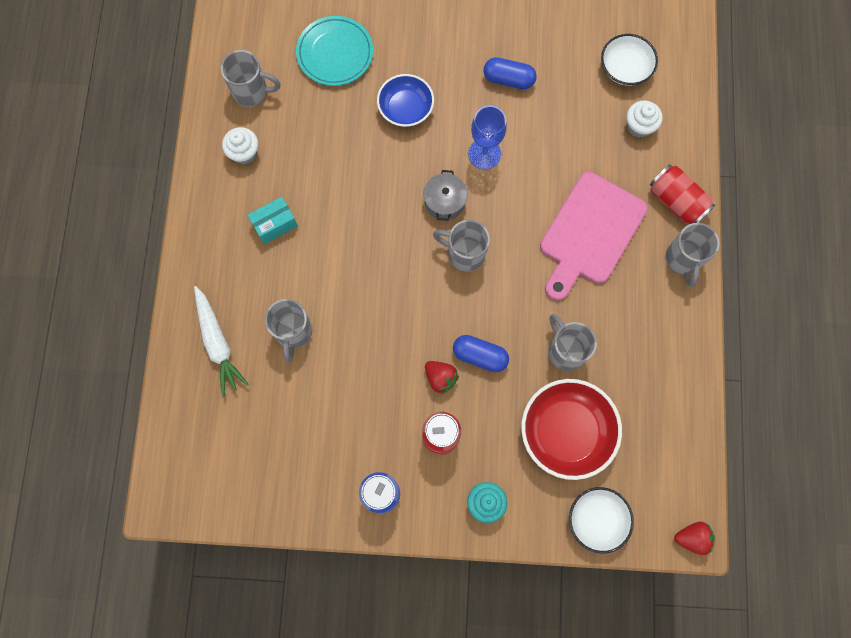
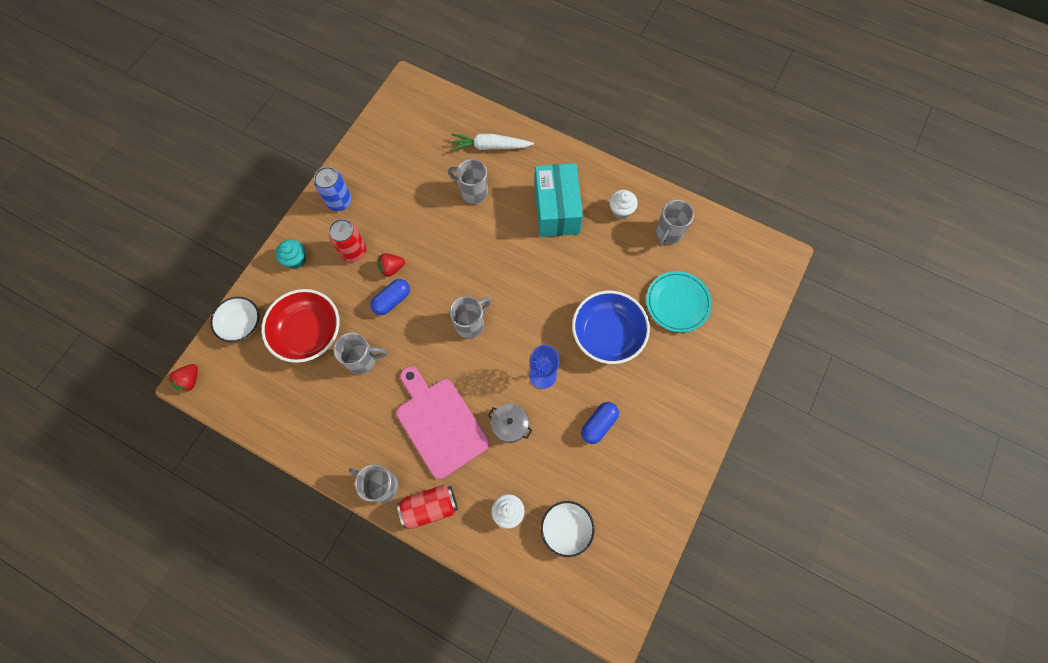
camera: 115 degrees right, 5 degrees down
turquoise box [248,197,298,244] -> turquoise box [535,163,583,237], size x1.99
blue bowl [377,74,434,127] -> blue bowl [572,291,650,364], size x1.58
grey pot [424,170,468,221] -> grey pot moved to [488,404,532,443]

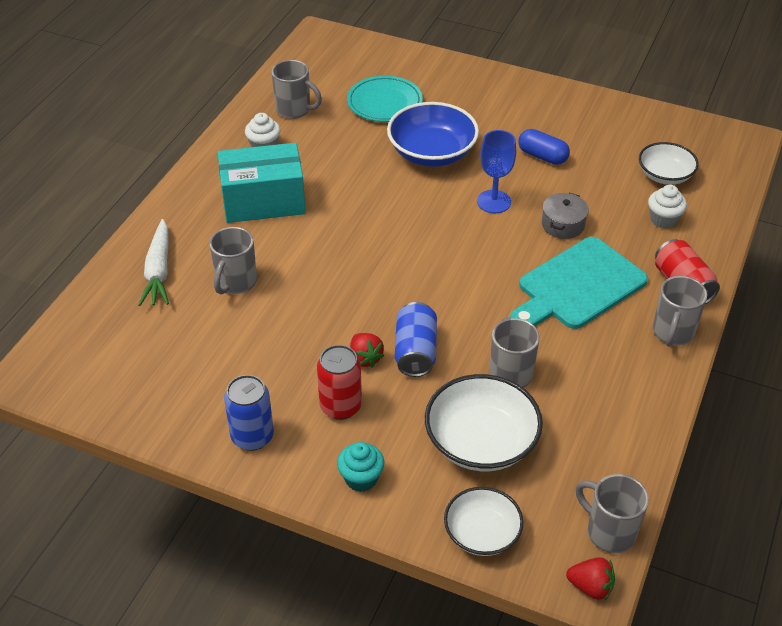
camera: 95 degrees left, 25 degrees down
red bowl [261,289,340,363] -> white bowl [425,374,543,471]
blue capsule [370,279,410,315] -> blue can [395,302,437,377]
pink cutting board [396,366,490,479] -> turquoise cutting board [510,237,648,329]
grey mug [450,296,491,339] -> grey mug moved to [576,474,649,553]

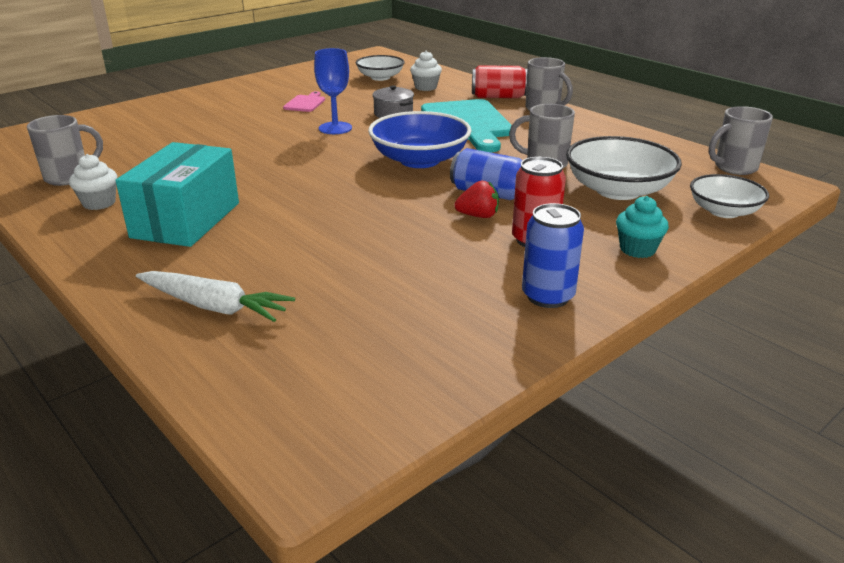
camera: 65 degrees left, 15 degrees down
grey mug [209,227,257,295] -> none
turquoise plate [347,76,423,122] -> none
blue bowl [387,102,479,167] -> blue bowl moved to [368,111,471,168]
blue capsule [518,129,570,165] -> pink cutting board [283,91,325,112]
red strawberry [566,557,615,600] -> none

